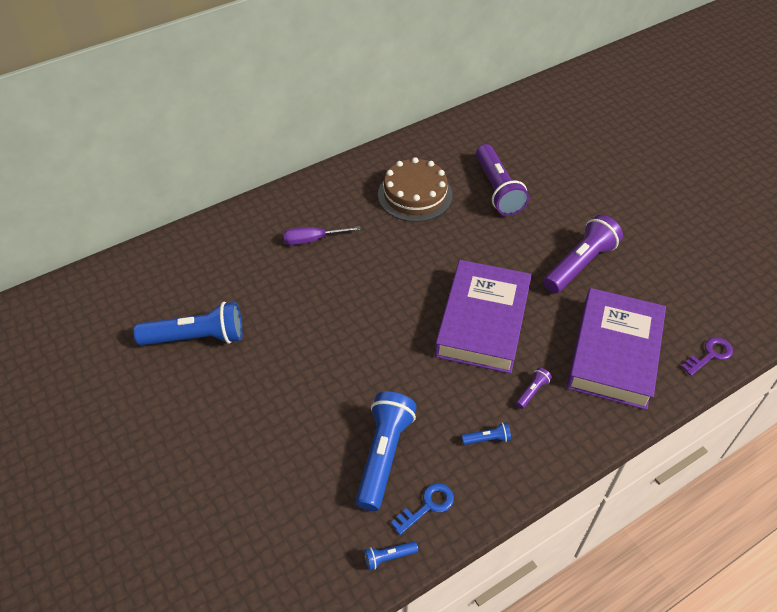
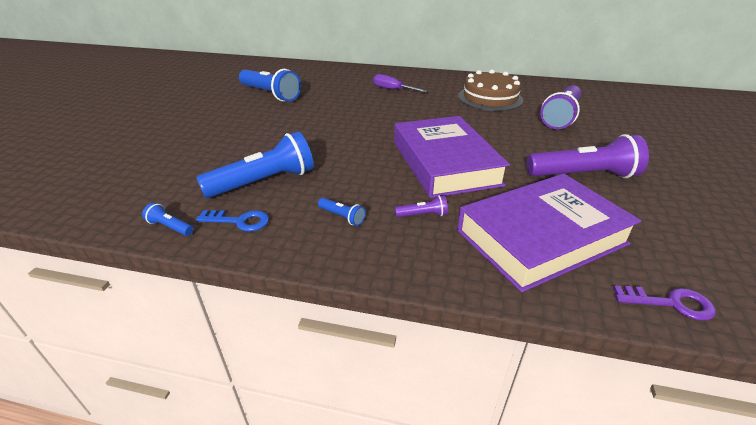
camera: 45 degrees right, 15 degrees down
purple book [435,260,532,374] -> purple book turned 75 degrees counterclockwise [394,116,510,198]

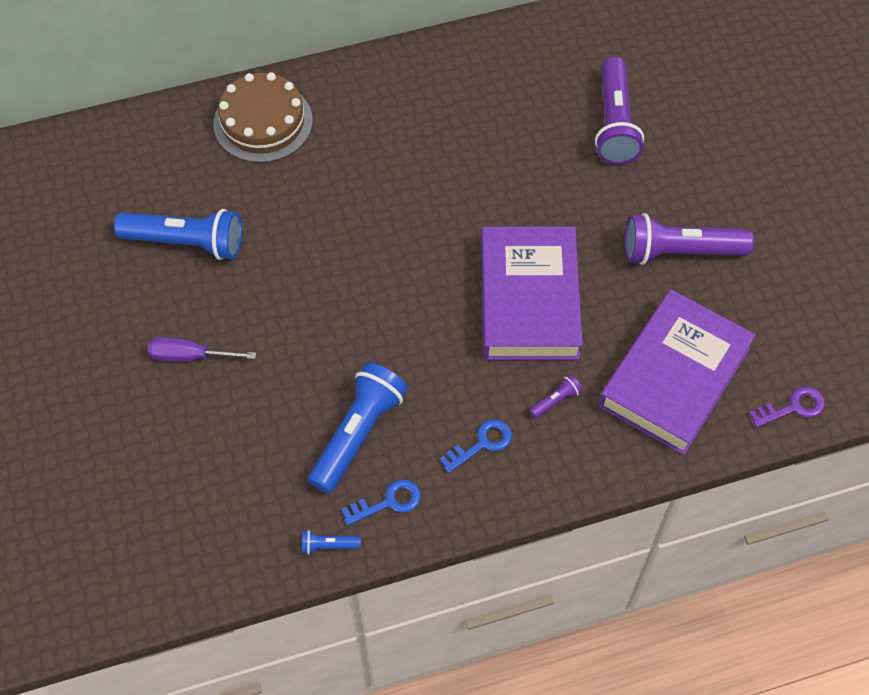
camera: 30 degrees left, 25 degrees up
blue flashlight [318,198,366,226] -> blue key [440,419,512,473]
purple screwdriver [373,74,427,92] -> purple screwdriver moved to [148,337,256,362]
purple book [394,116,510,198] -> purple book turned 45 degrees clockwise [481,226,583,360]
brown cake [458,69,523,111] -> brown cake moved to [214,72,313,163]
purple flashlight [527,134,649,178] -> purple flashlight turned 150 degrees counterclockwise [625,213,754,265]

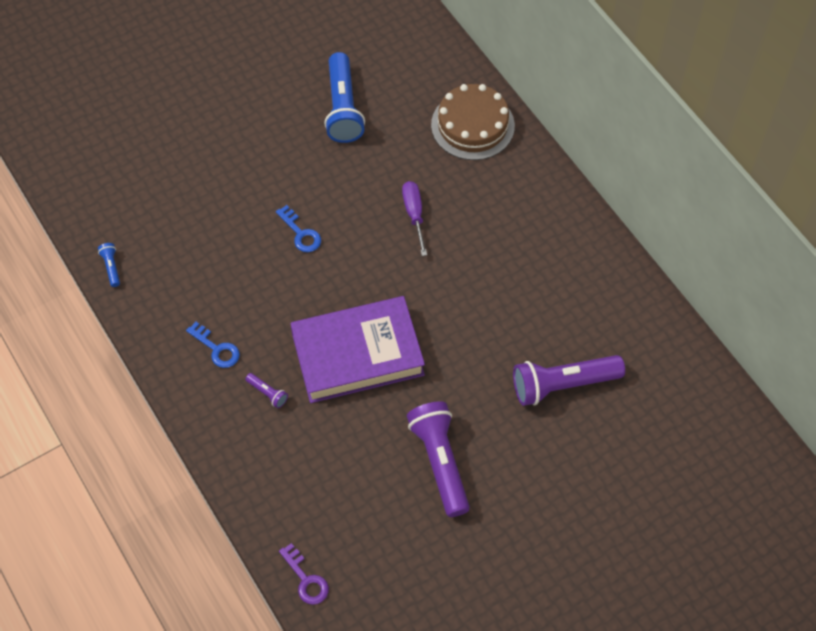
camera: 75 degrees right, 0 degrees up
purple screwdriver [148,337,256,362] -> purple screwdriver moved to [402,181,427,256]
blue flashlight [308,362,408,494] -> none
blue key [342,479,421,526] -> blue key moved to [276,205,321,252]
purple book [598,289,756,455] -> none

